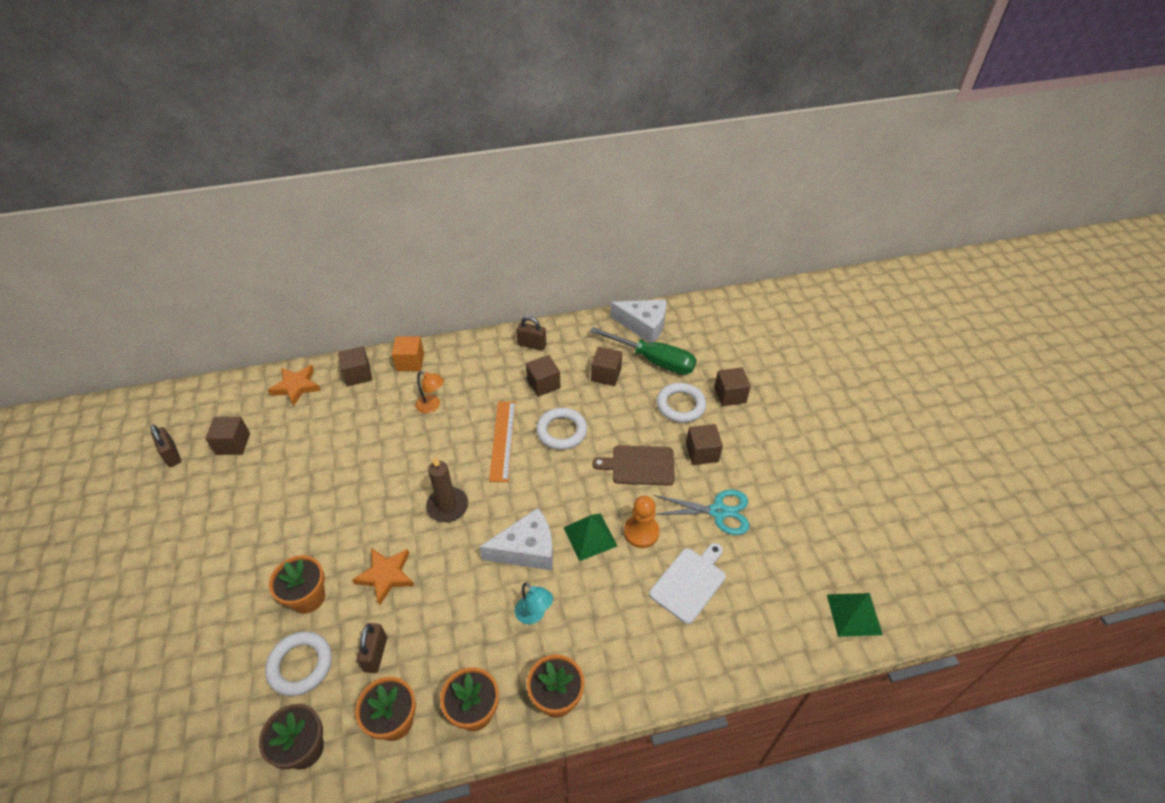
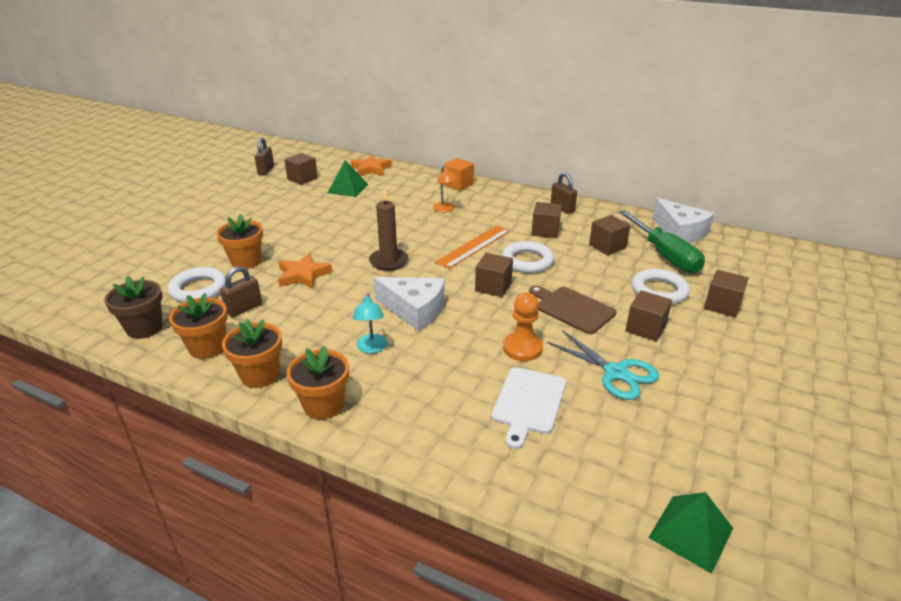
camera: 40 degrees right, 15 degrees down
brown cube [338,346,372,386] -> brown cube moved to [475,253,513,297]
green pyramid [563,513,617,561] -> green pyramid moved to [328,160,368,197]
white cutting board [649,543,726,624] -> white cutting board turned 120 degrees clockwise [492,367,566,449]

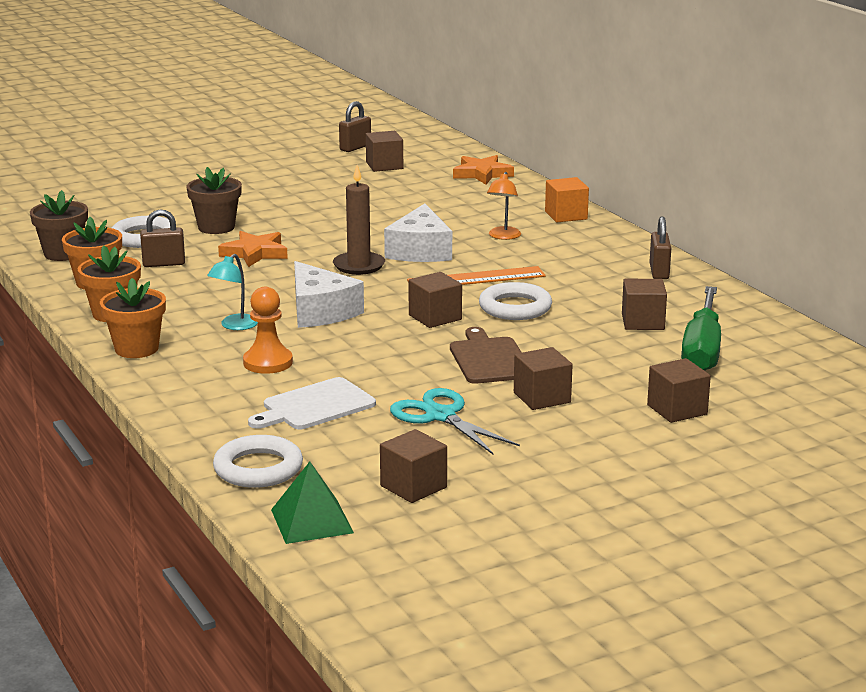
camera: 35 degrees right, 10 degrees down
orange flower pot [216,214,263,269] -> brown flower pot [187,167,242,234]
green pyramid [328,160,368,197] -> none
orange pawn [503,293,543,361] -> orange pawn moved to [243,287,293,374]
brown cube [531,202,562,238] -> brown cube moved to [380,429,447,503]
turquoise scissors [547,330,659,400] -> turquoise scissors turned 150 degrees clockwise [390,388,520,454]
white ring [632,269,690,305] -> white ring moved to [213,435,303,488]
white cheese [652,198,714,243] -> white cheese moved to [384,203,452,262]

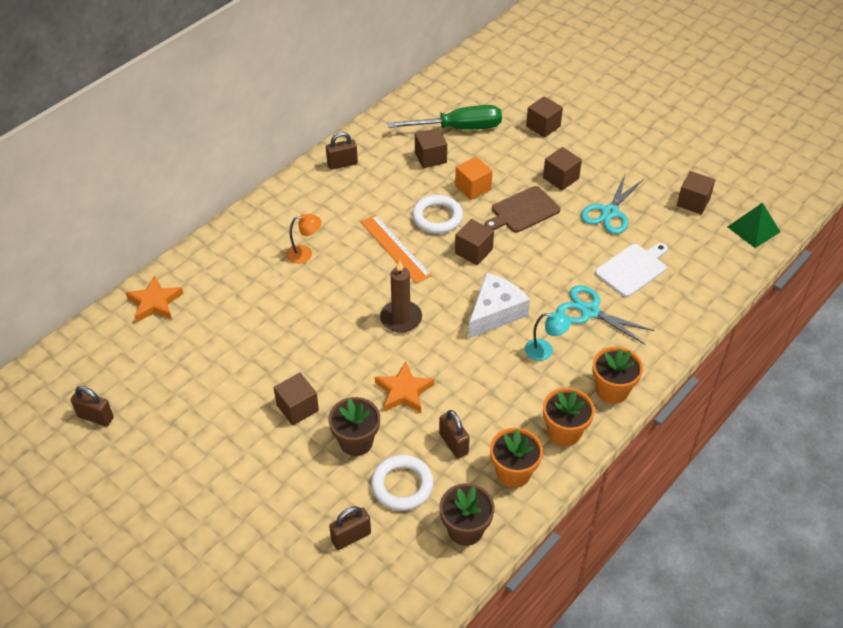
camera: 110 degrees left, 25 degrees up
white ring [213,435,303,488] -> none
orange pawn [243,287,293,374] -> turquoise scissors [557,285,655,345]
white cutting board [248,377,376,429] -> white cutting board turned 75 degrees counterclockwise [595,243,668,297]
brown cube [366,131,403,172] -> brown cube moved to [274,373,319,425]
white cheese [384,203,452,262] -> none
orange cube [545,177,589,222] -> orange cube moved to [455,157,492,200]
none -> brown padlock [329,506,371,550]

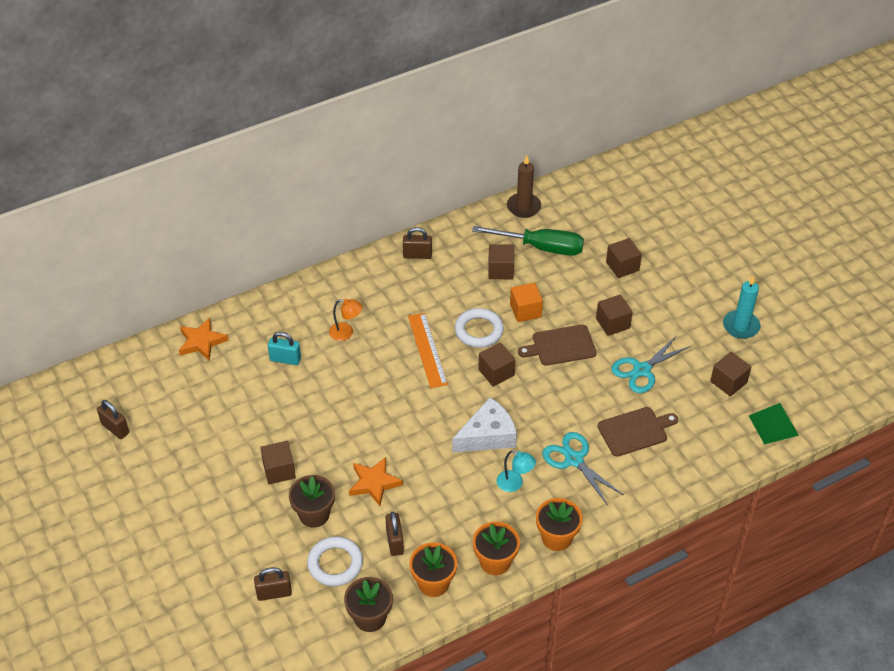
camera: 20 degrees right, 0 degrees up
brown candle [380,261,422,333] -> brown candle moved to [507,156,541,218]
white cutting board [595,243,668,297] -> brown cutting board [597,407,678,456]
none -> turquoise padlock [268,332,301,365]
none -> turquoise candle [723,275,760,339]

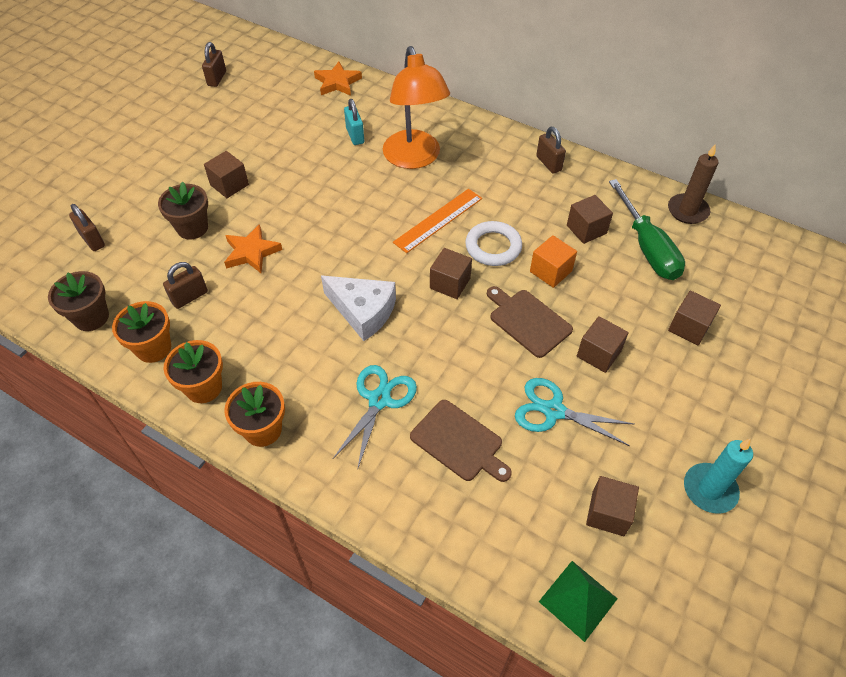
camera: 60 degrees right, 5 degrees up
white ring [307,536,363,586] -> none
orange lamp [329,299,362,341] -> orange lamp [383,46,450,169], size x2.30
turquoise lamp [497,450,536,492] -> none

